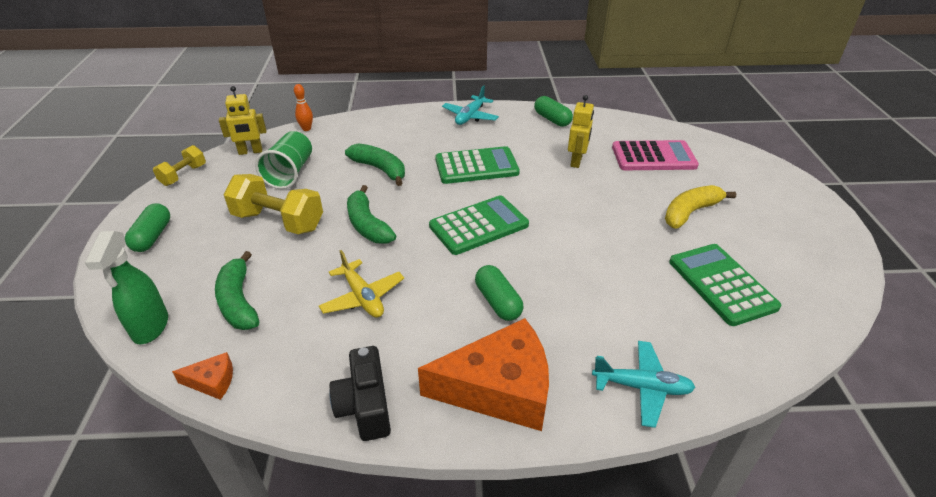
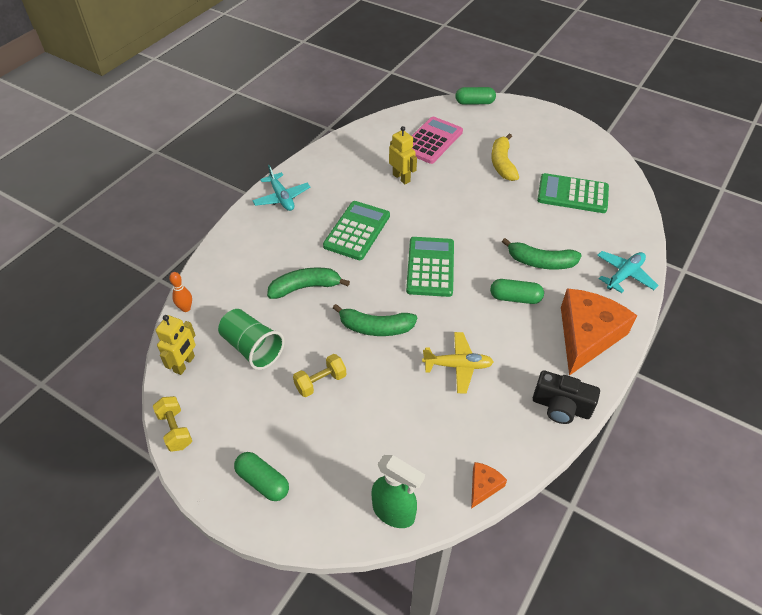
camera: 55 degrees left, 10 degrees up
green banana [215,251,259,330] -> green banana moved to [502,238,582,269]
yellow dumbbell [223,174,323,234] -> yellow dumbbell [293,354,346,397], size x0.58
green capsule [534,96,573,127] -> green capsule moved to [455,87,496,105]

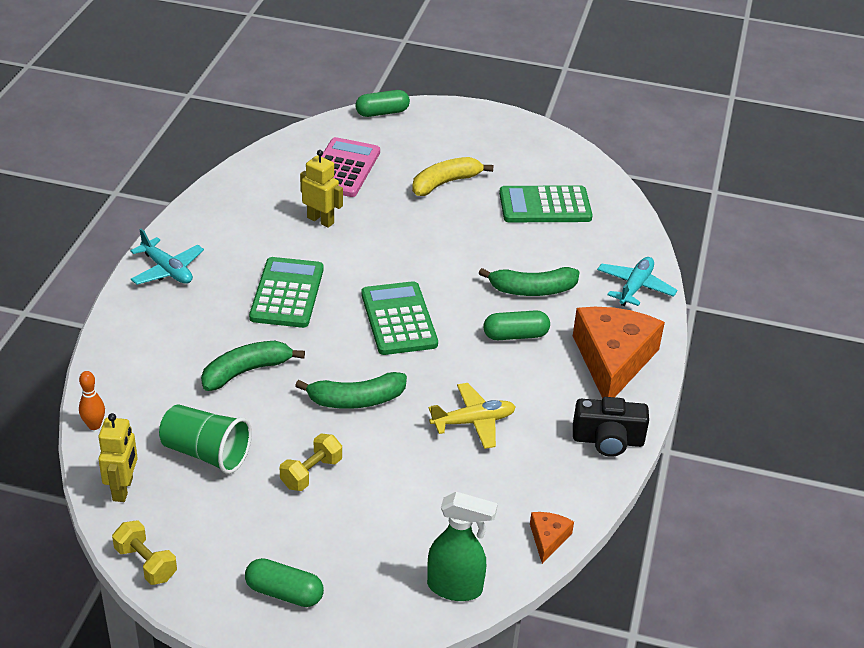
camera: 20 degrees left, 10 degrees down
yellow banana [491,133,519,181] -> yellow banana turned 75 degrees clockwise [412,157,493,196]

